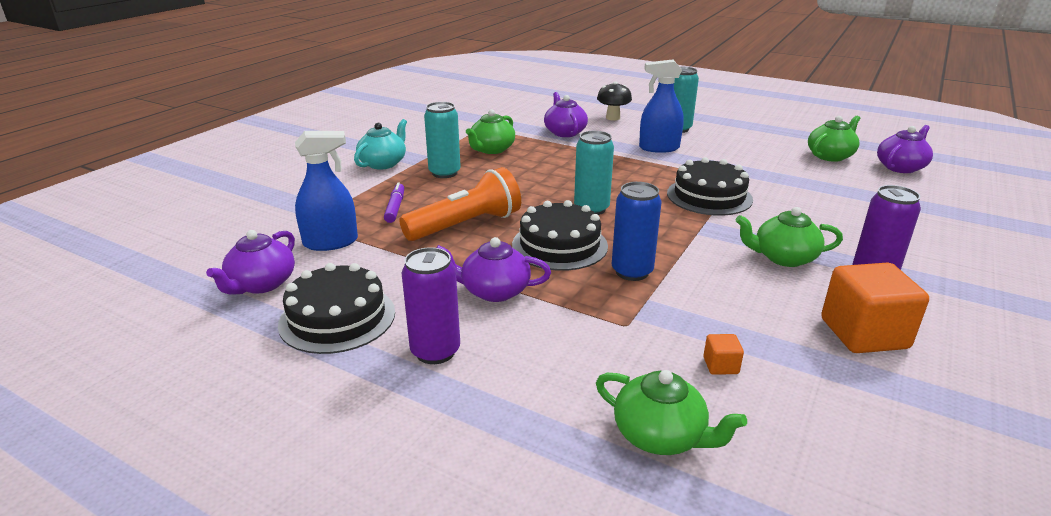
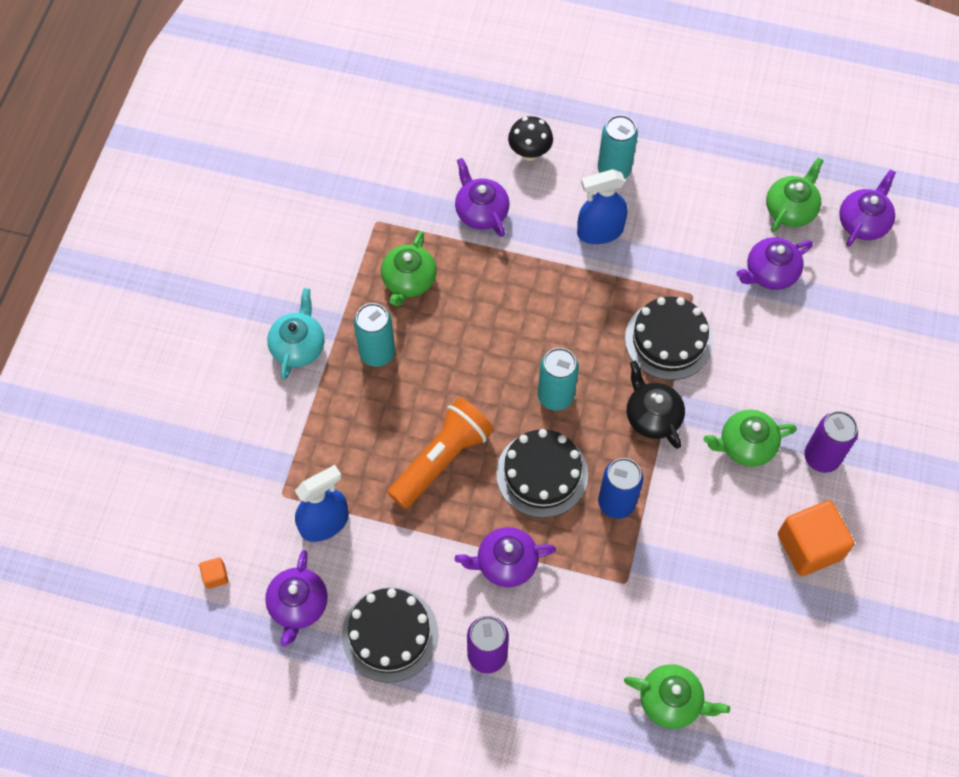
camera: 15 degrees left, 35 degrees up
purple marker [384,182,404,223] -> none
orange cube [704,334,744,375] -> orange cube moved to [199,557,228,589]
none -> black teapot [627,361,685,449]
none -> purple teapot [737,237,813,290]

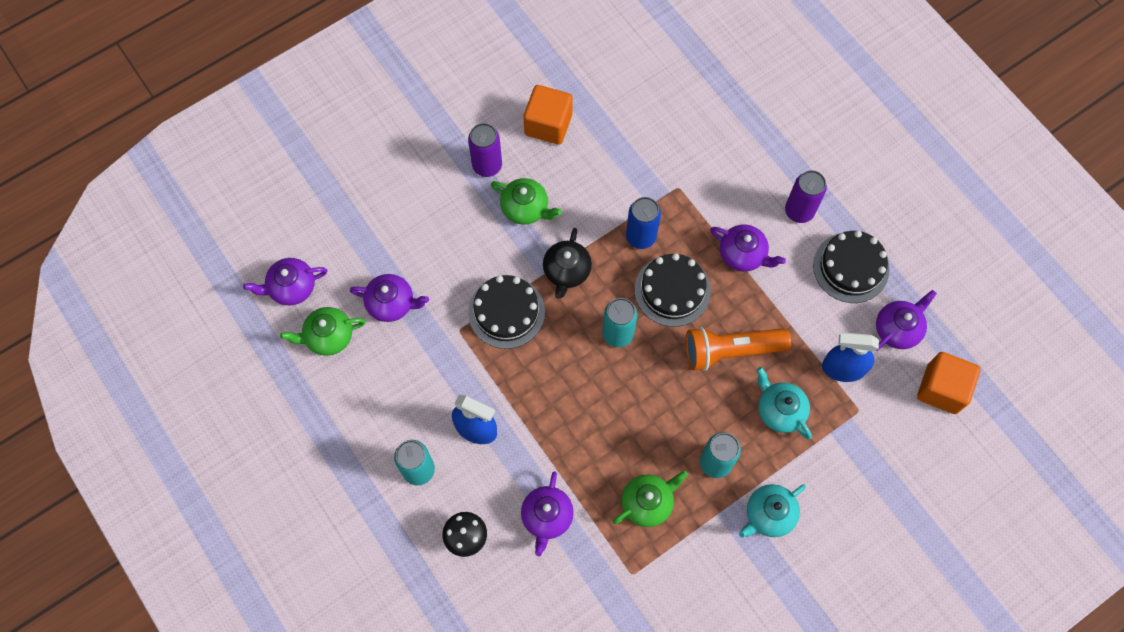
camera: 140 degrees left, 5 degrees up
orange cube [199,557,228,589] -> orange cube [917,352,981,414], size x2.32
green teapot [624,664,730,729] -> none
none -> turquoise teapot [757,367,812,439]

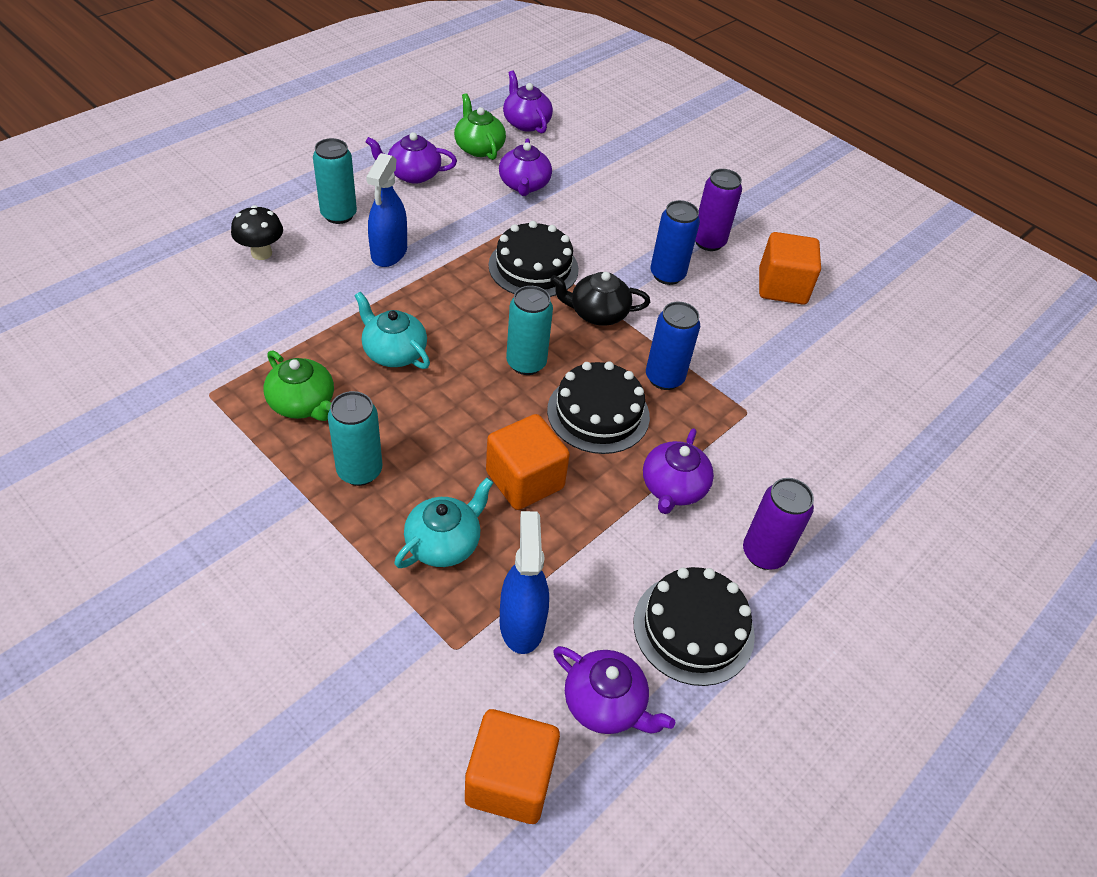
camera: 75 degrees right, 20 degrees down
green teapot [491,178,562,224] -> blue can [651,200,700,285]
purple teapot [521,471,574,556] -> purple teapot moved to [366,132,457,184]
orange flashlight [686,327,791,371] -> orange cube [486,414,570,510]
turquoise teapot [739,484,806,537] -> turquoise teapot moved to [355,292,430,369]

